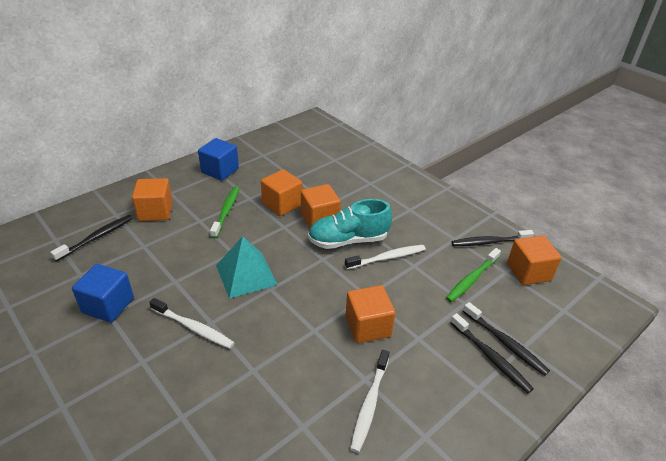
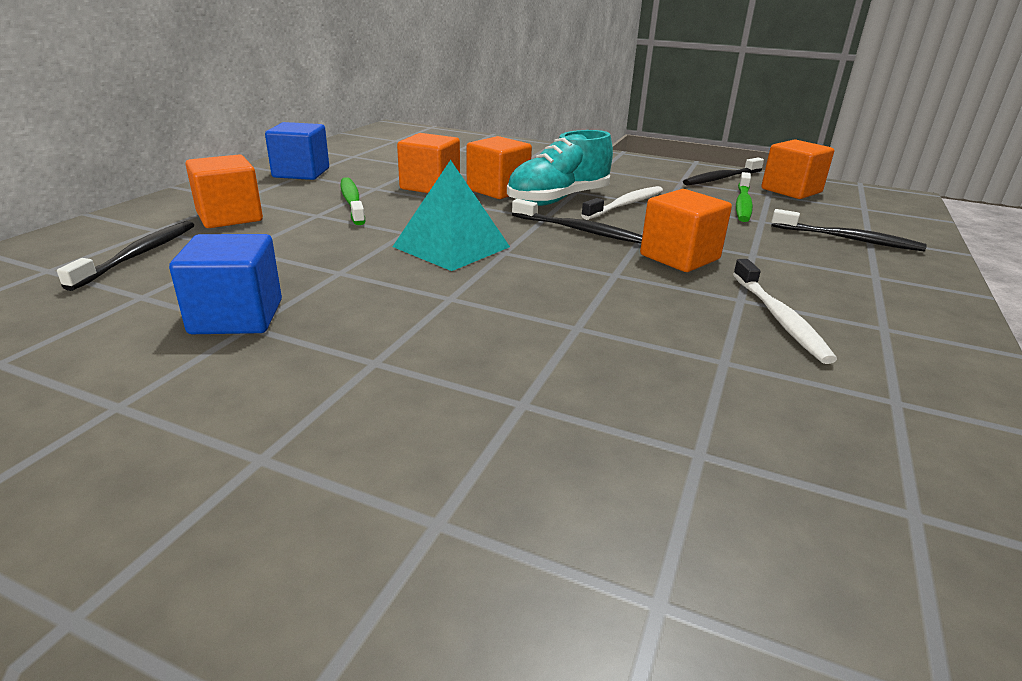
camera: 25 degrees left, 10 degrees down
white toothbrush [149,298,235,348] -> none
black toothbrush [450,313,534,393] -> black toothbrush moved to [512,199,642,243]

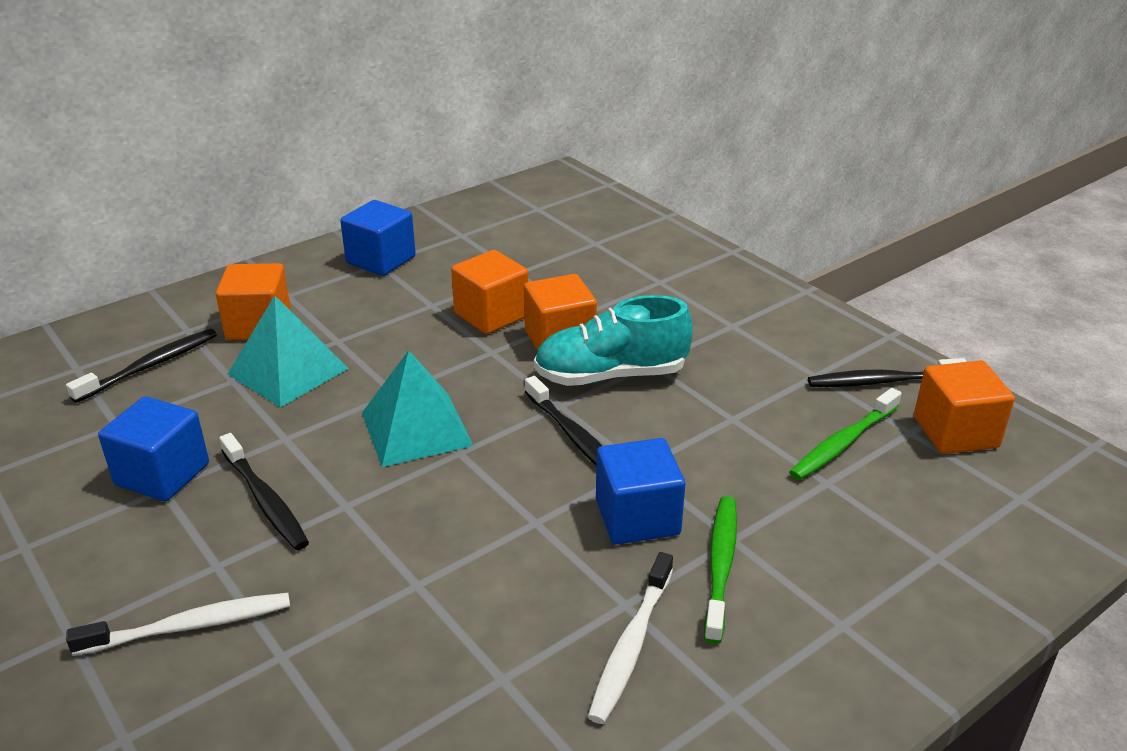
camera: 30 degrees right, 5 degrees up
green toothbrush [340,177,366,225] -> green toothbrush moved to [704,496,737,644]
white toothbrush [581,186,663,220] -> white toothbrush moved to [66,593,290,656]
orange cube [640,189,732,272] -> blue cube [596,438,685,545]
black toothbrush [771,209,927,251] -> black toothbrush moved to [219,433,309,550]
none -> turquoise pyramid [228,296,349,407]

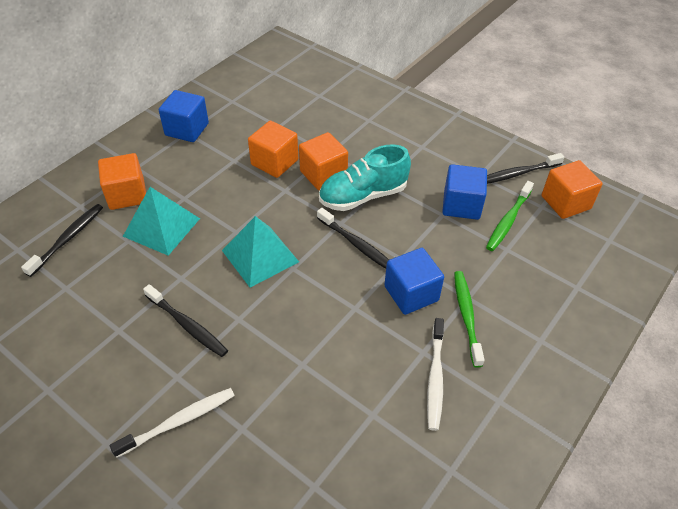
camera: 15 degrees left, 15 degrees up
blue cube [98,396,209,501] -> blue cube moved to [442,164,487,220]

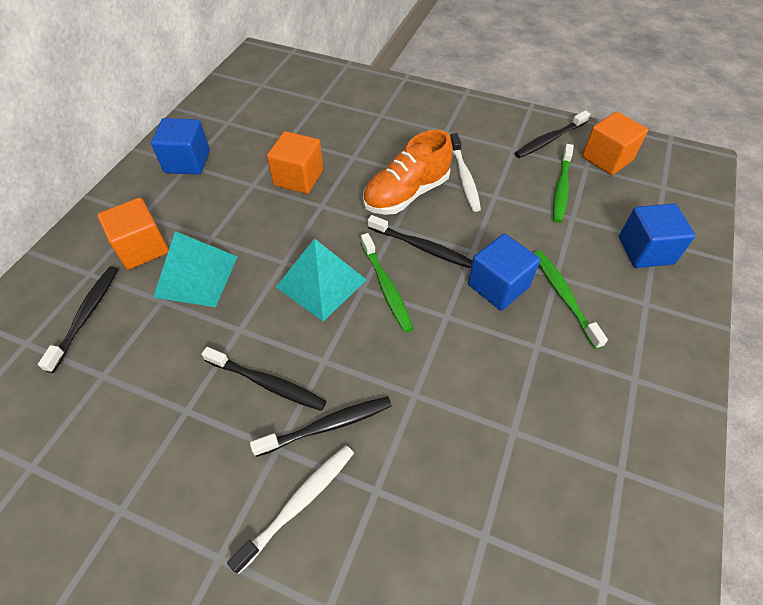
camera: 15 degrees left, 5 degrees up
orange cube [299,132,348,190] -> none
turquoise shoe [319,144,411,211] -> orange shoe [363,130,453,215]
white toothbrush [427,318,444,431] -> white toothbrush moved to [450,133,481,212]
blue cube [442,164,487,220] -> blue cube moved to [619,203,695,268]
none -> black toothbrush [250,397,392,457]
none -> green toothbrush [361,233,414,333]

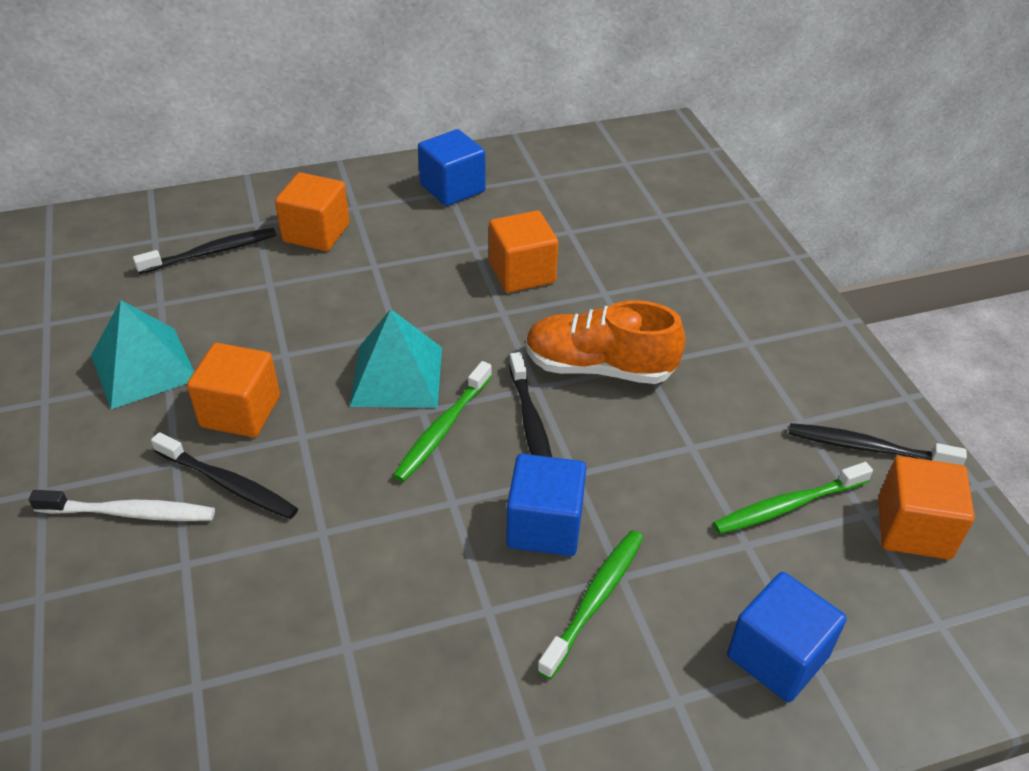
camera: 50 degrees right, 10 degrees down
turquoise pyramid [153,231,238,307] -> turquoise pyramid moved to [91,300,194,409]
black toothbrush [202,347,326,411] -> orange cube [187,343,280,437]
white toothbrush [450,133,481,212] -> none

